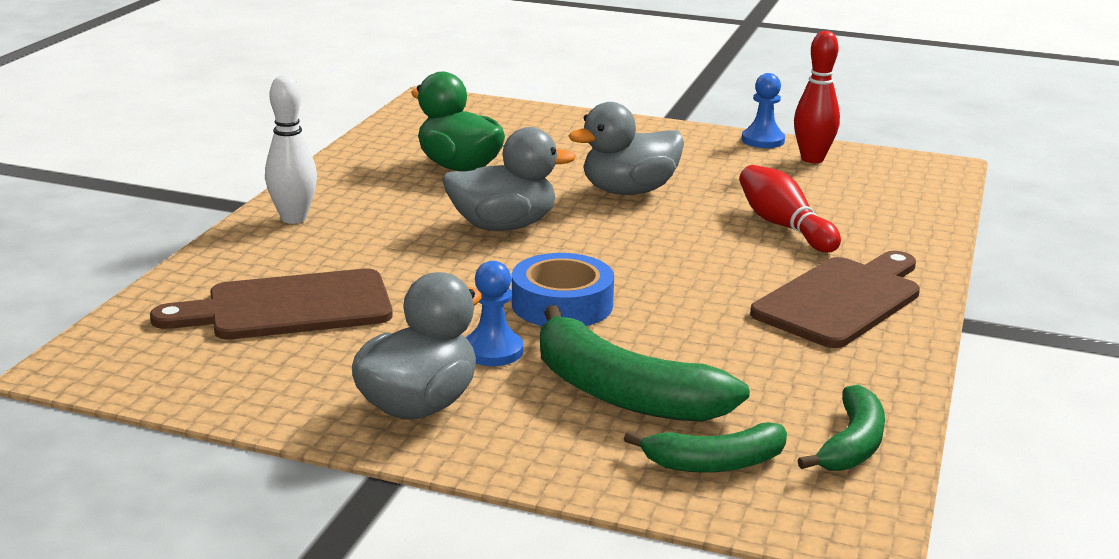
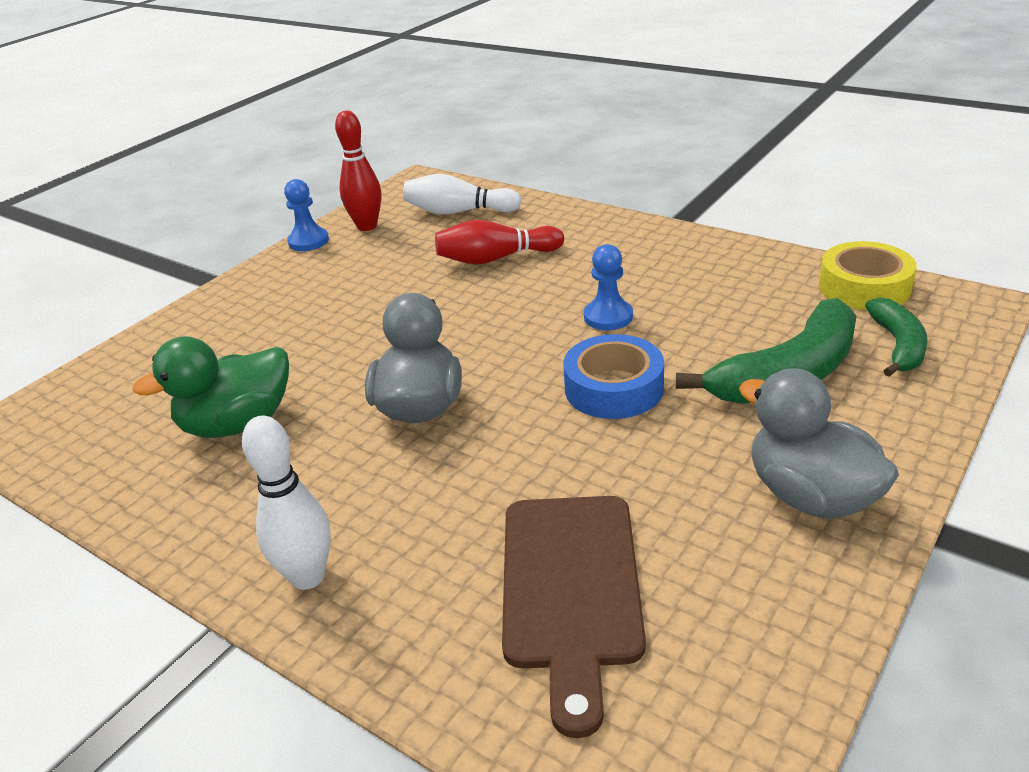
camera: 70 degrees left, 10 degrees up
blue pawn [465,261,523,366] -> blue pawn moved to [584,244,633,330]
grey duck [568,102,684,195] -> none
brown cutting board [750,251,920,348] -> none
green banana [798,385,885,471] -> yellow tape [819,241,917,310]
none -> white bowling pin [403,174,522,214]

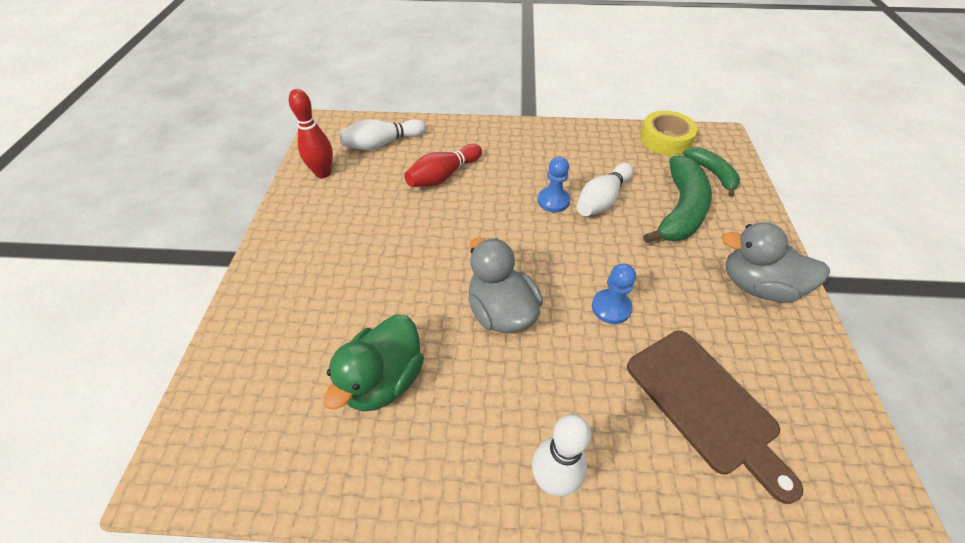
camera: 35 degrees left, 15 degrees up
blue pawn [284,179,329,251] -> blue pawn moved to [592,263,636,324]
blue tape [563,334,664,419] -> none
none -> white bowling pin [577,163,633,216]

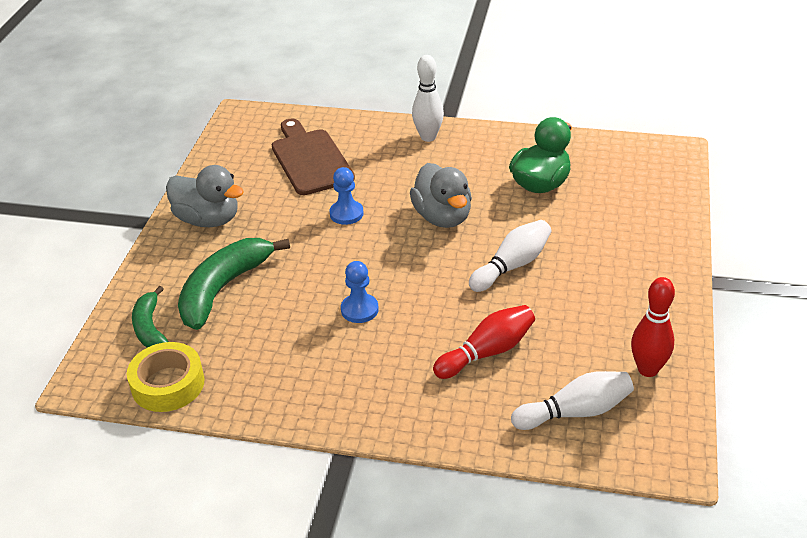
camera: 170 degrees left, 10 degrees down
white bowling pin [577,163,633,216] -> white bowling pin moved to [469,220,551,292]

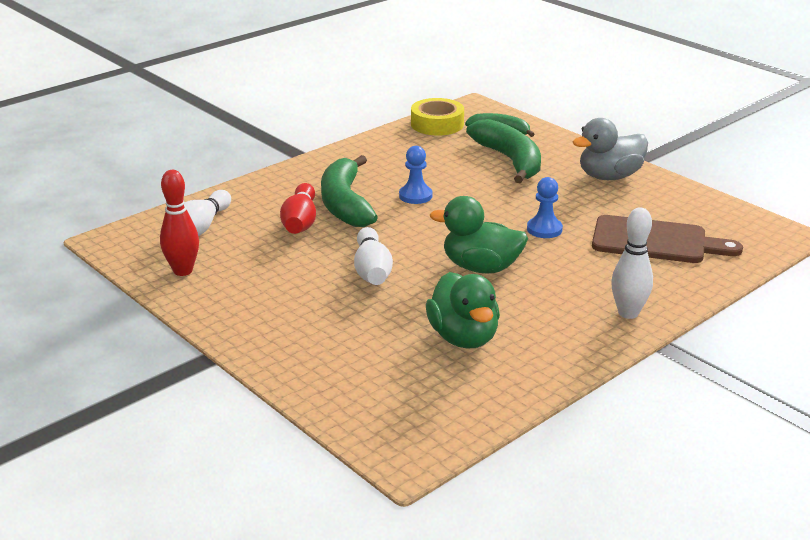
camera: 125 degrees right, 10 degrees down
grey duck [410,163,472,228] -> green duck [430,196,528,273]
none -> green banana [321,155,378,227]

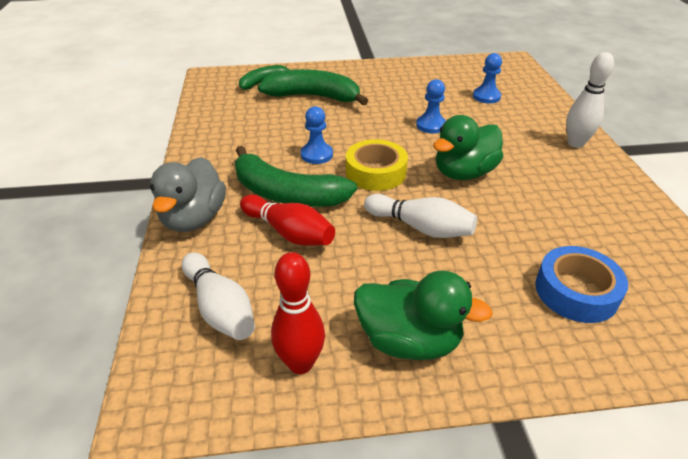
camera: 55 degrees left, 10 degrees up
yellow tape [411,98,464,136] -> yellow tape moved to [346,139,408,191]
green duck [426,272,500,349] -> green duck moved to [354,271,493,360]
grey duck [573,118,648,180] -> grey duck moved to [150,157,226,232]
brown cutting board [592,215,743,263] -> blue pawn [473,53,502,103]
none -> blue tape [535,246,628,323]

